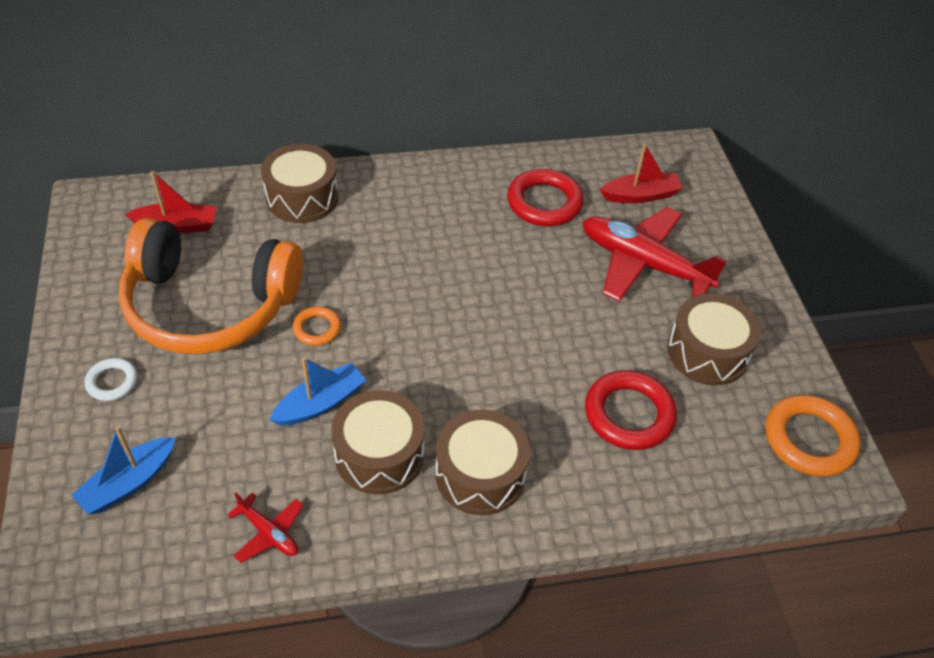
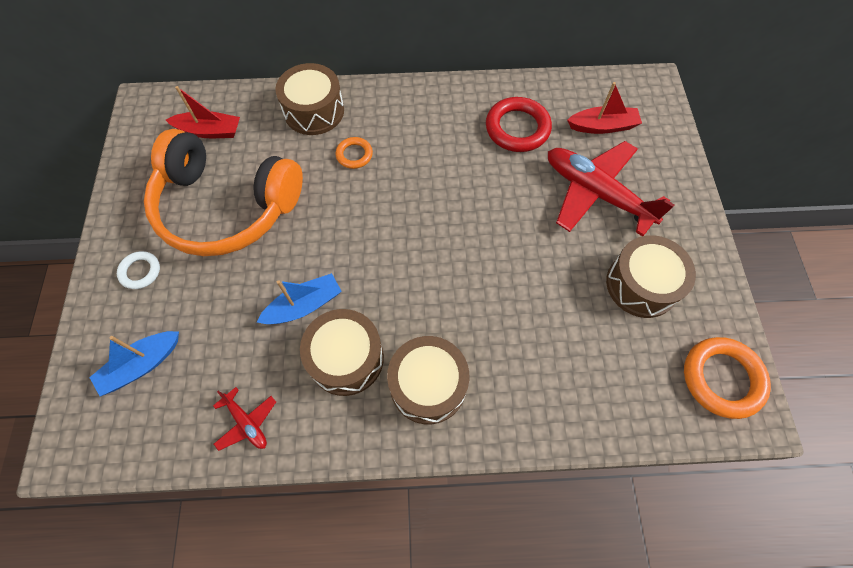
camera: 10 degrees right, 15 degrees up
orange ring [293,306,341,346] -> orange ring moved to [335,137,373,169]
red ring [585,370,677,450] -> none

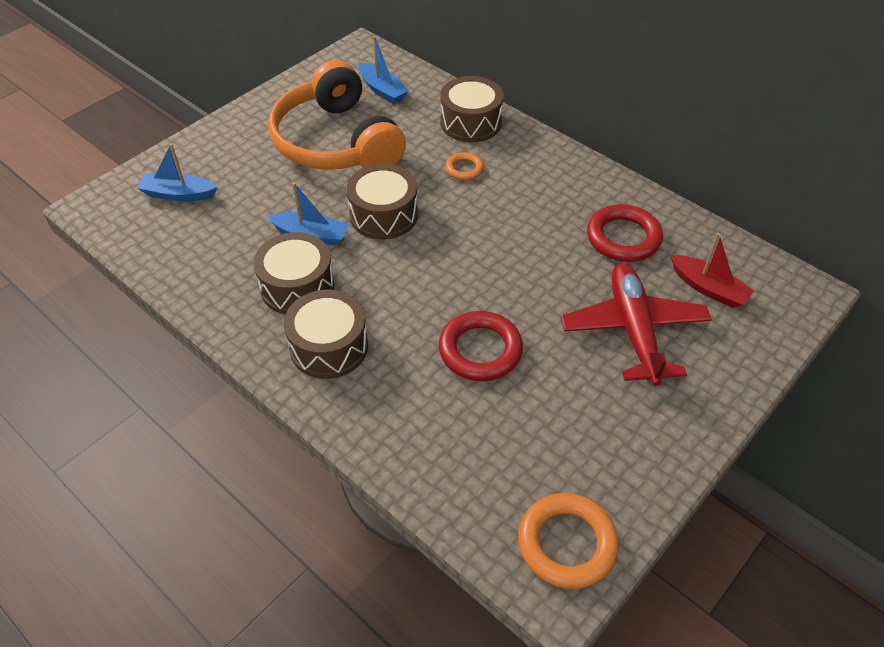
camera: 45 degrees right, 15 degrees down
white ring [117,251,160,289] -> none
red boat [166,86,240,138] -> blue boat [358,36,409,104]
red plane [213,387,276,451] -> none
brown drum [606,235,696,318] -> brown drum moved to [346,164,418,239]
none -> red ring [439,311,523,381]

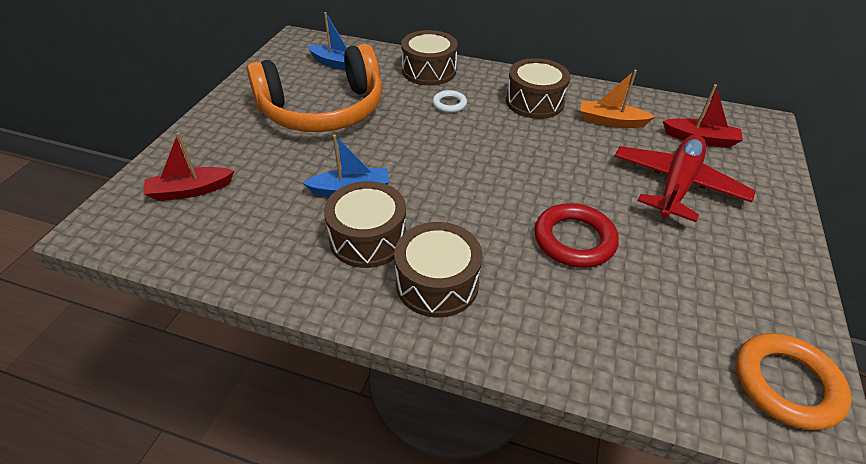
camera: 25 degrees left, 5 degrees down
blue boat [137,144,218,201] -> red boat [143,132,234,201]
orange headphones [268,60,406,170] -> orange headphones turned 60 degrees counterclockwise [247,44,382,132]
brown drum [346,164,418,239] -> brown drum moved to [506,58,570,119]
orange ring [445,152,484,180] -> white ring [432,90,467,113]
red plane [561,263,712,386] -> red plane turned 60 degrees clockwise [615,135,755,222]
red ring [587,204,663,262] -> orange boat [581,70,655,128]

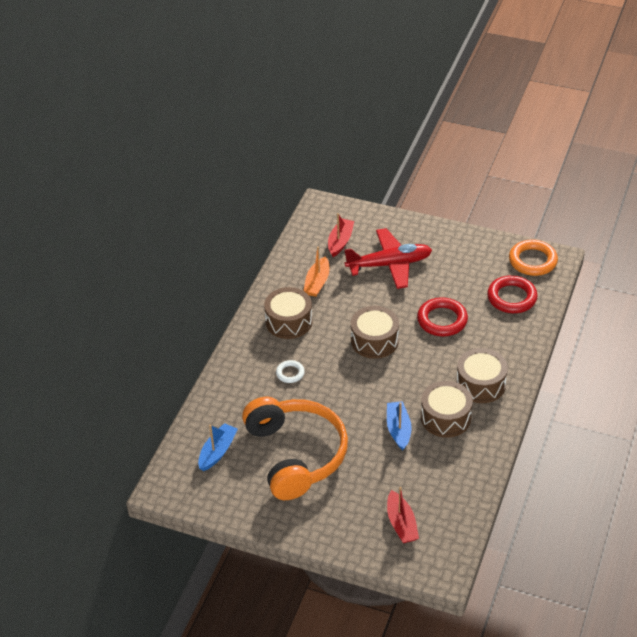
camera: 85 degrees left, 0 degrees up
brown drum [401,30,458,86] -> brown drum moved to [351,306,399,359]
red plane [615,135,755,222] -> red plane turned 135 degrees clockwise [344,228,432,289]
none -> red ring [487,275,538,313]

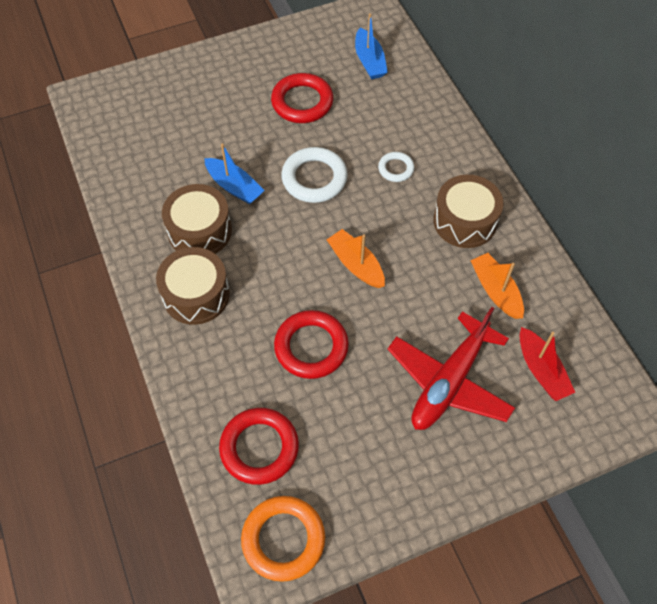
camera: 135 degrees right, 15 degrees up
orange headphones [242,397,348,500] -> red ring [271,73,333,123]
brown drum [351,306,399,359] -> orange boat [326,229,385,288]
red boat [387,487,419,543] -> none
none -> white ring [281,147,348,203]

